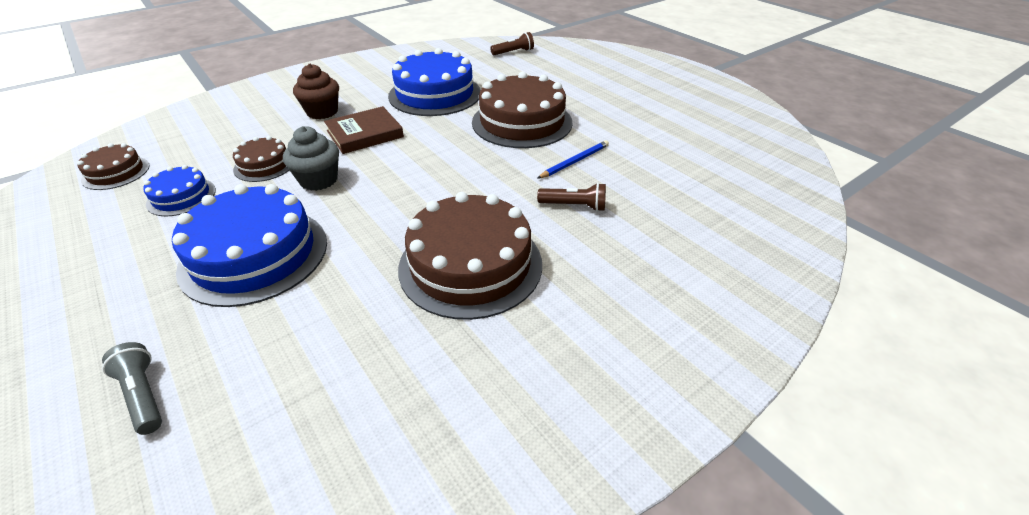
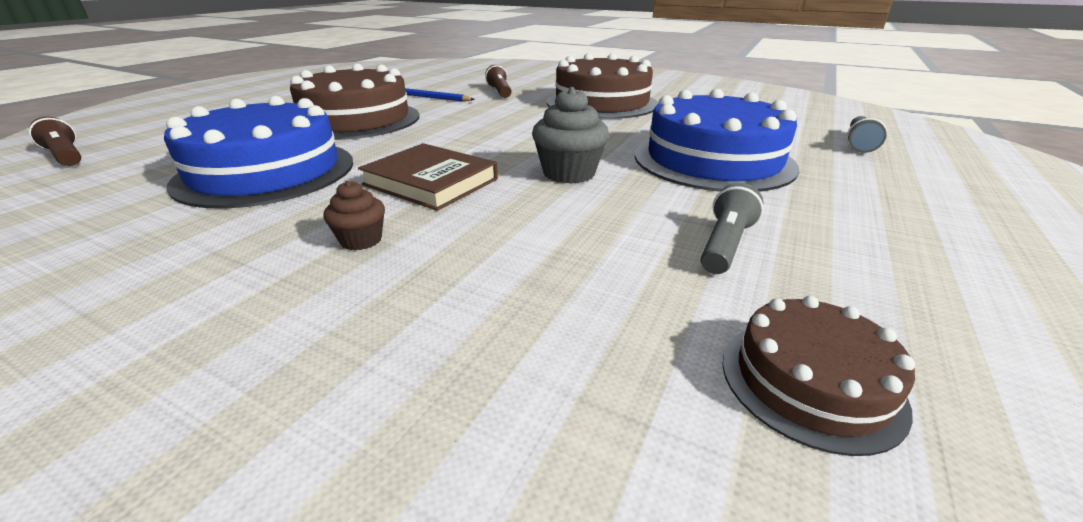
camera: 115 degrees left, 10 degrees down
blue cake [143,165,216,216] -> grey flashlight [701,183,764,274]
brown cake [233,136,289,182] -> none
brown cupcake [293,64,339,119] -> brown cupcake [323,181,385,251], size x0.58

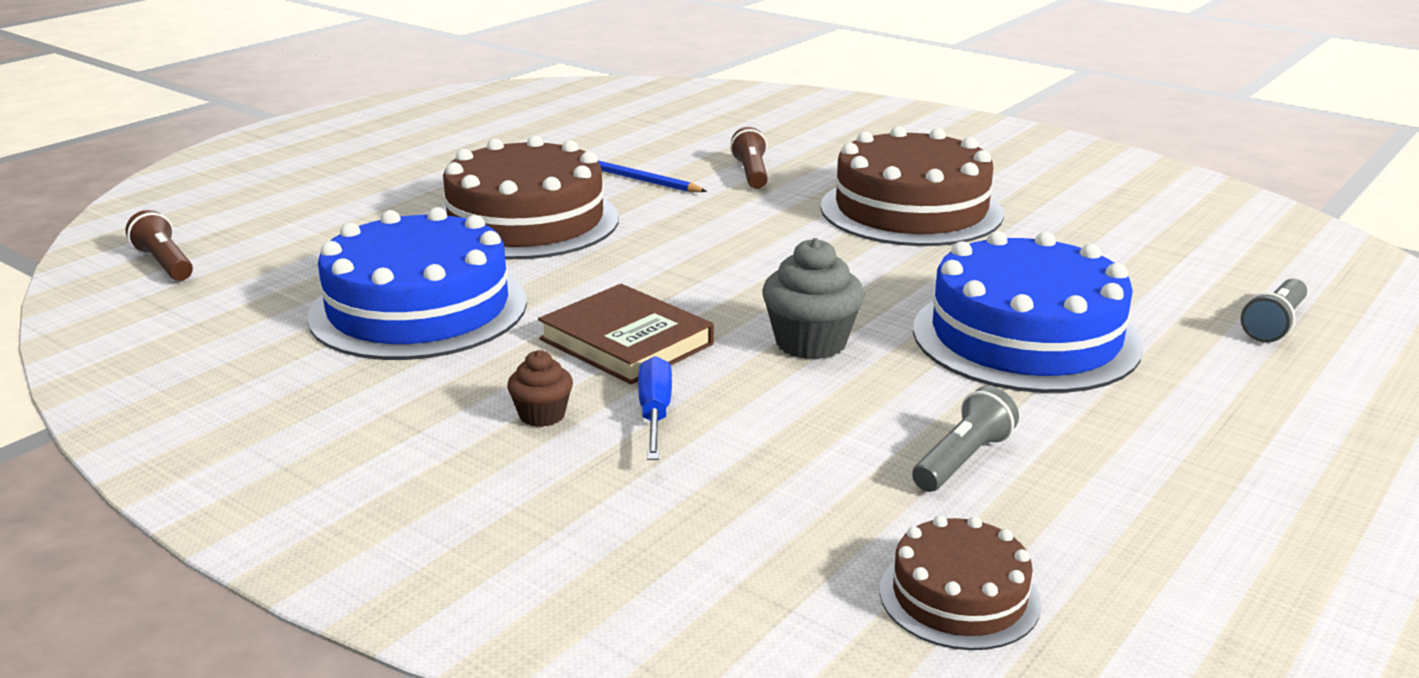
camera: 10 degrees right, 5 degrees down
none -> blue screwdriver [638,356,672,460]

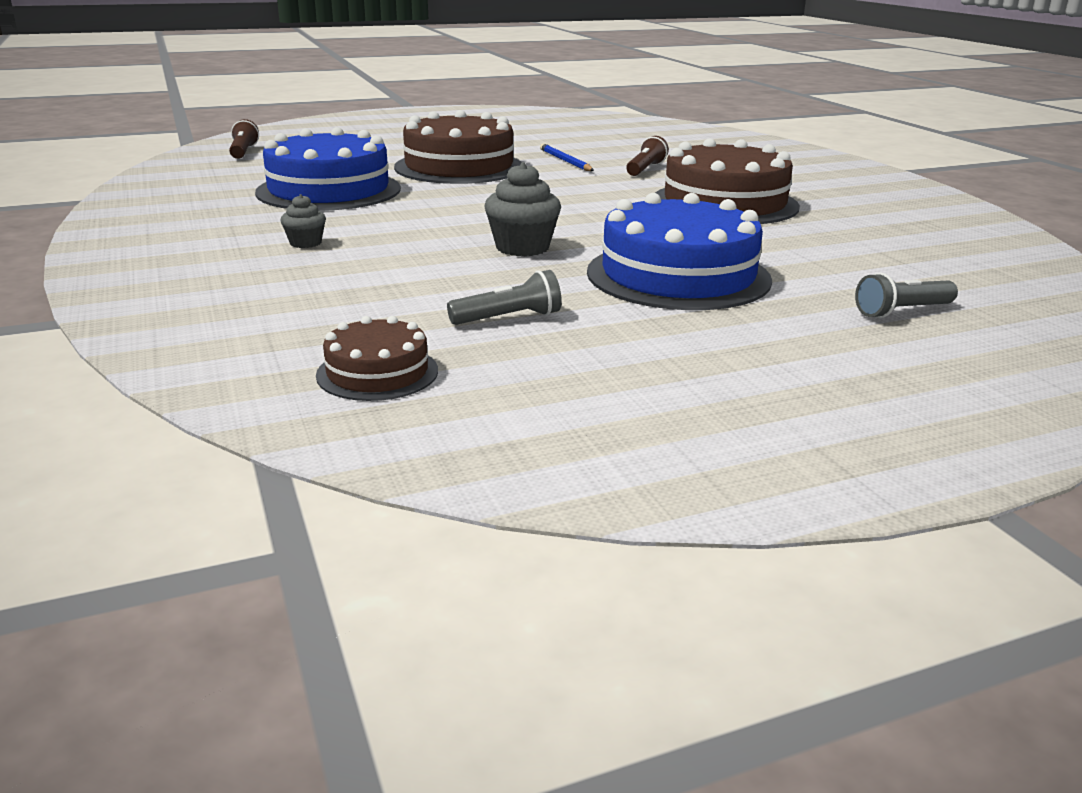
camera: 30 degrees right, 0 degrees up
brown cupcake [507,350,573,427] -> grey cupcake [281,194,326,248]
brown book [538,284,714,385] -> none
blue screwdriver [638,356,672,460] -> none

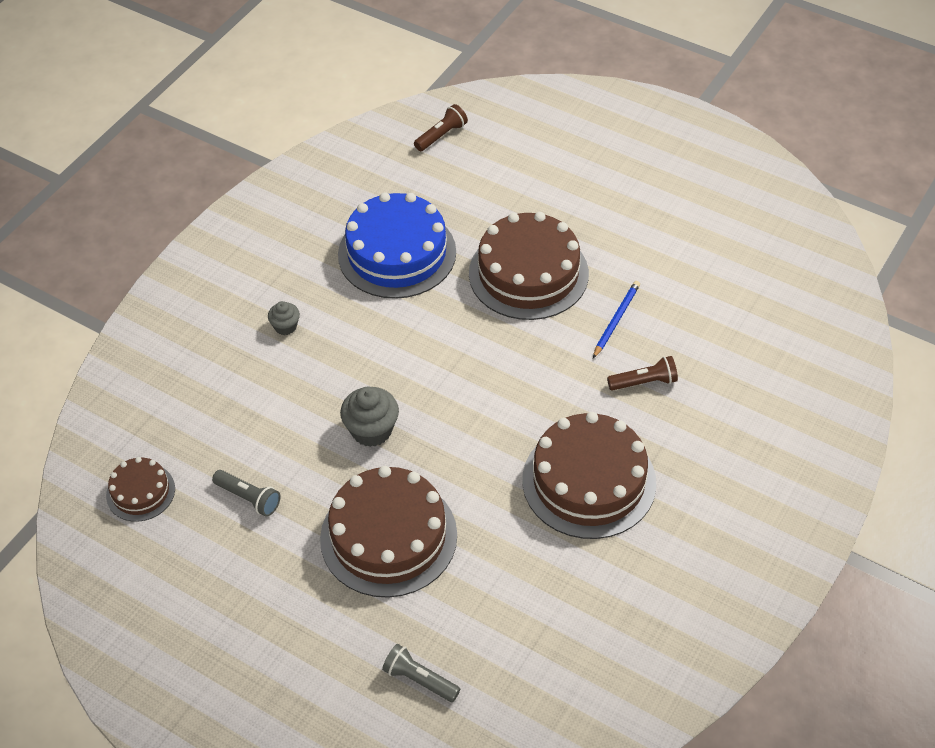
camera: 55 degrees right, 25 degrees up
blue cake [587,193,772,310] -> brown cake [320,466,457,598]

